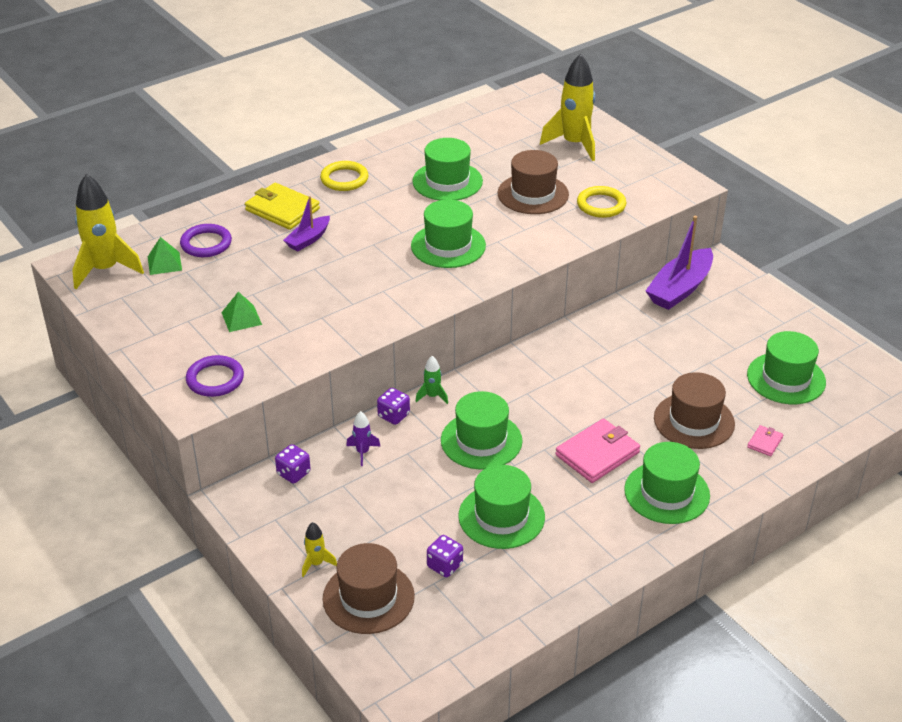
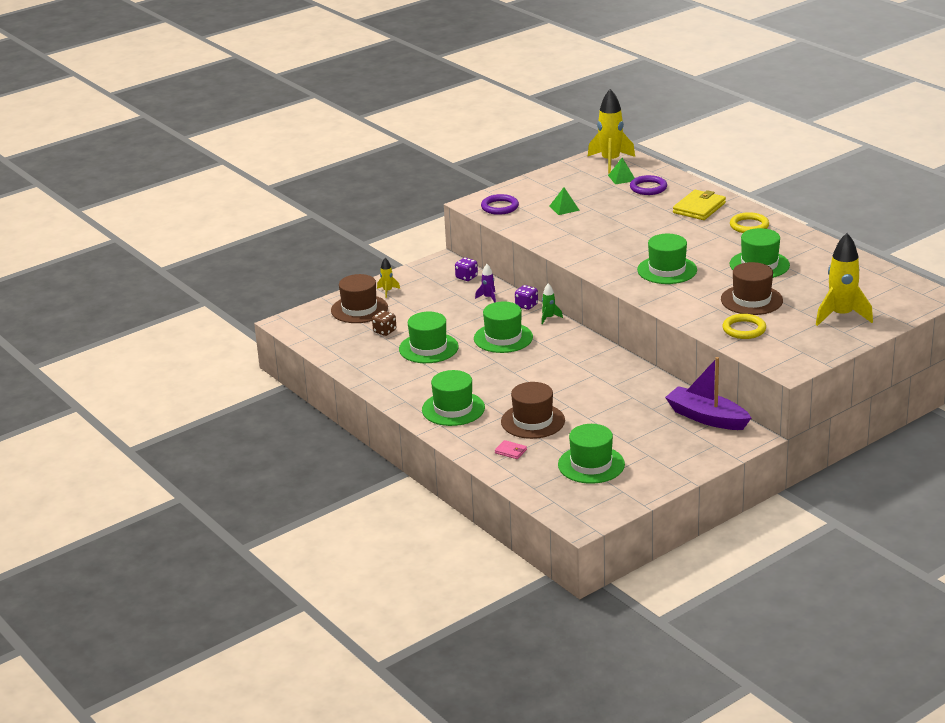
camera: 90 degrees right, 10 degrees down
purple boat [283,196,330,251] -> none
purple dice [427,535,463,577] -> brown dice [372,311,396,336]
pink wallet [555,418,640,483] -> none

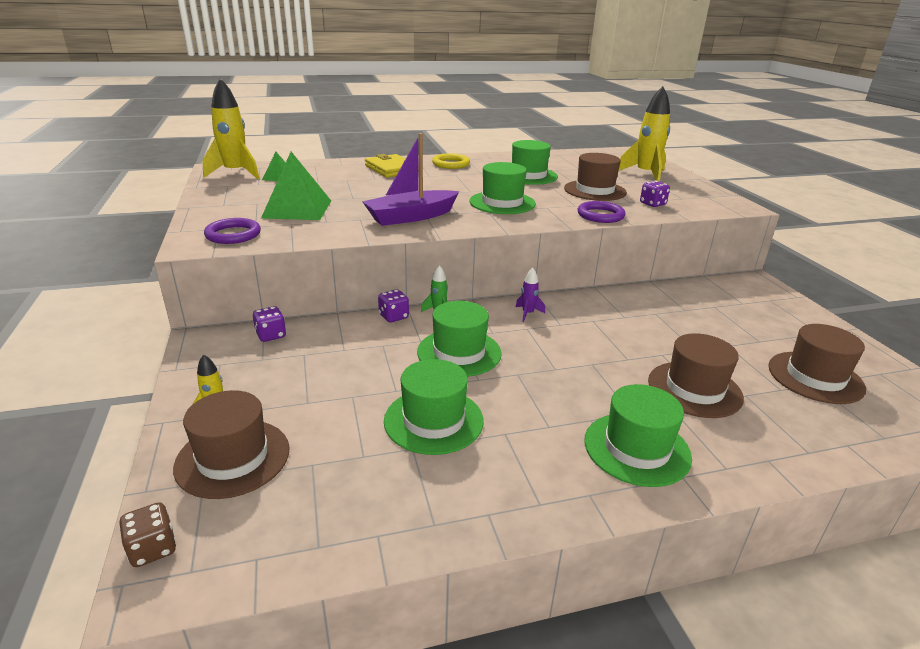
camera: 70 degrees left, 0 degrees up
brown dice [372,311,396,336] -> brown dice moved to [119,502,177,567]
purple rocket [475,264,496,303] -> purple rocket moved to [516,268,545,322]
pink wallet [495,440,527,459] -> none
green pyramid [549,187,580,215] -> green pyramid [261,152,331,220], size x1.94
green hat [558,424,625,484] -> brown hat [768,324,866,404]
purple ring [630,175,667,195] -> purple ring moved to [577,201,626,223]
purple boat [665,357,751,430] -> purple boat moved to [362,133,459,226]
yellow ring [723,314,766,339] -> purple dice [640,181,670,207]

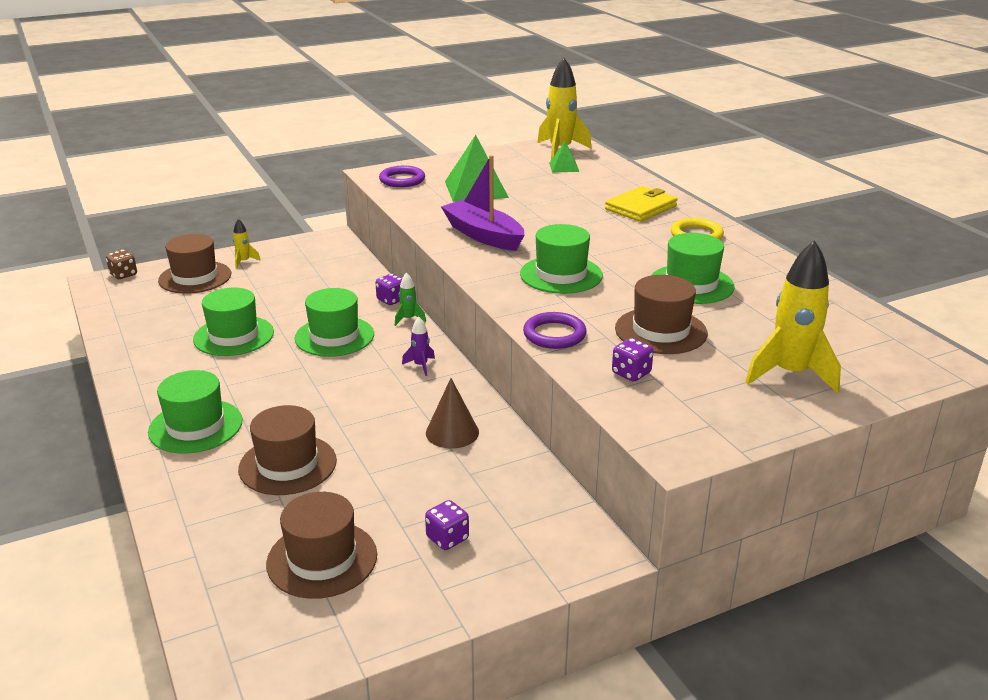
camera: 80 degrees right, 0 degrees up
purple dice [253,306,286,342] -> purple dice moved to [425,500,469,550]
none -> brown cone [426,378,479,449]

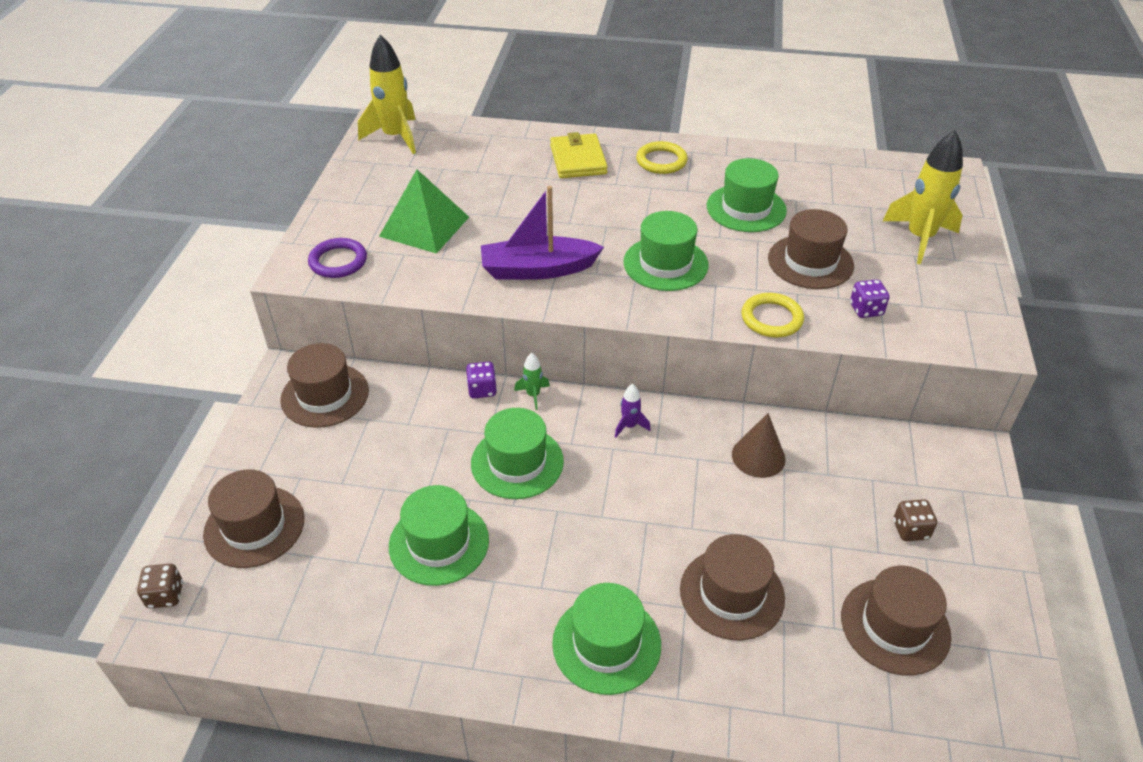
camera: 55 degrees left, 15 degrees up
yellow rocket [233,219,261,269] -> none
purple dice [425,500,469,550] -> brown dice [893,499,937,541]
purple ring [523,312,587,349] -> yellow ring [742,293,804,338]
green pyramid [549,141,579,172] -> none
none -> brown hat [280,343,369,428]

